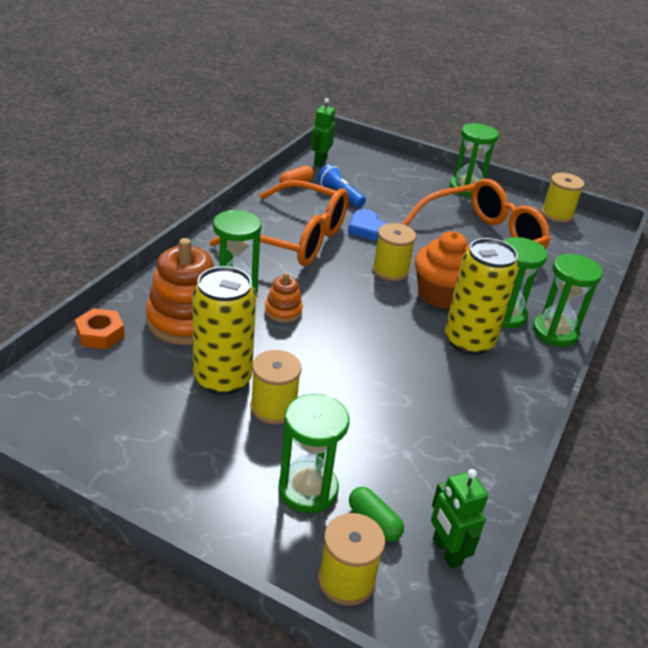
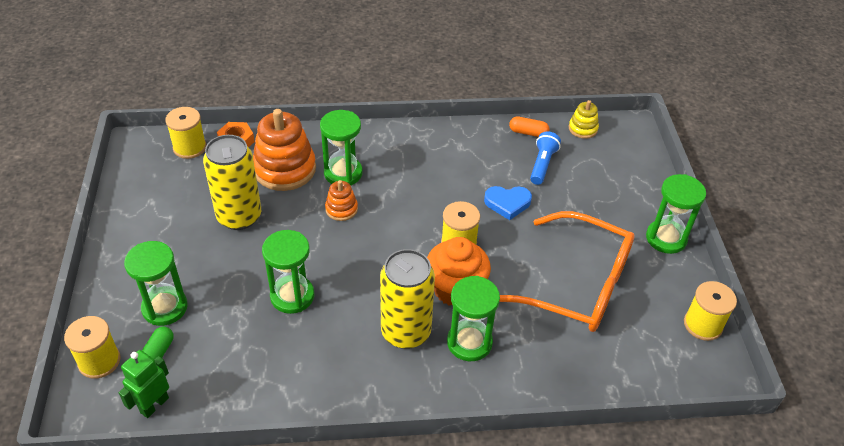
camera: 60 degrees right, 10 degrees up
orange glasses [210,180,349,266] -> none
yellow spool [250,350,302,424] -> yellow spool moved to [165,107,207,159]
green robot [311,98,335,167] -> yellow stacking toy [569,100,599,139]
blue heart [348,209,386,241] -> blue heart turned 120 degrees counterclockwise [484,186,532,220]
green hourglass [533,254,603,346] -> green hourglass moved to [262,230,314,314]

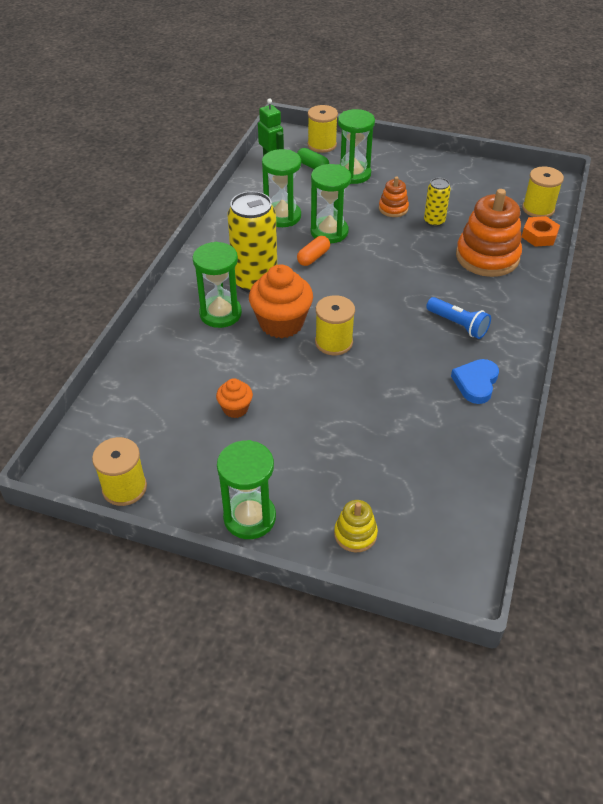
camera: 115 degrees right, 0 degrees up
yellow can [203,135,261,230] -> yellow can [424,178,451,227], size x0.52
green hourglass [320,110,363,185] -> green hourglass moved to [262,149,301,227]
orange stacking toy [325,180,358,221] -> orange stacking toy moved to [379,176,409,217]
blue heart [484,186,532,220] -> blue heart moved to [451,359,499,404]
orange glasses [499,211,635,332] -> orange cupcake [216,378,253,418]
orange capsule [509,116,550,137] -> orange capsule moved to [297,236,330,266]
blue flashlight [530,132,561,185] -> blue flashlight moved to [426,297,491,339]
yellow stacking toy [569,100,599,139] -> yellow stacking toy moved to [334,500,378,552]

